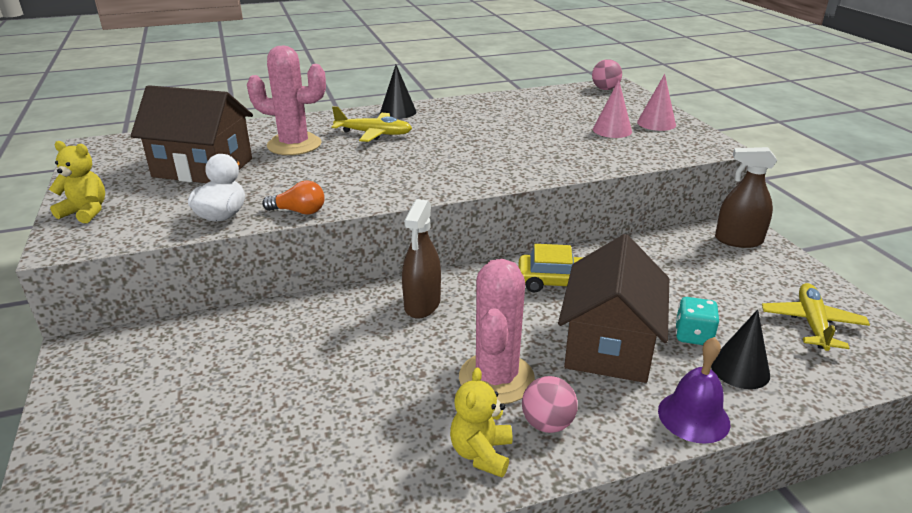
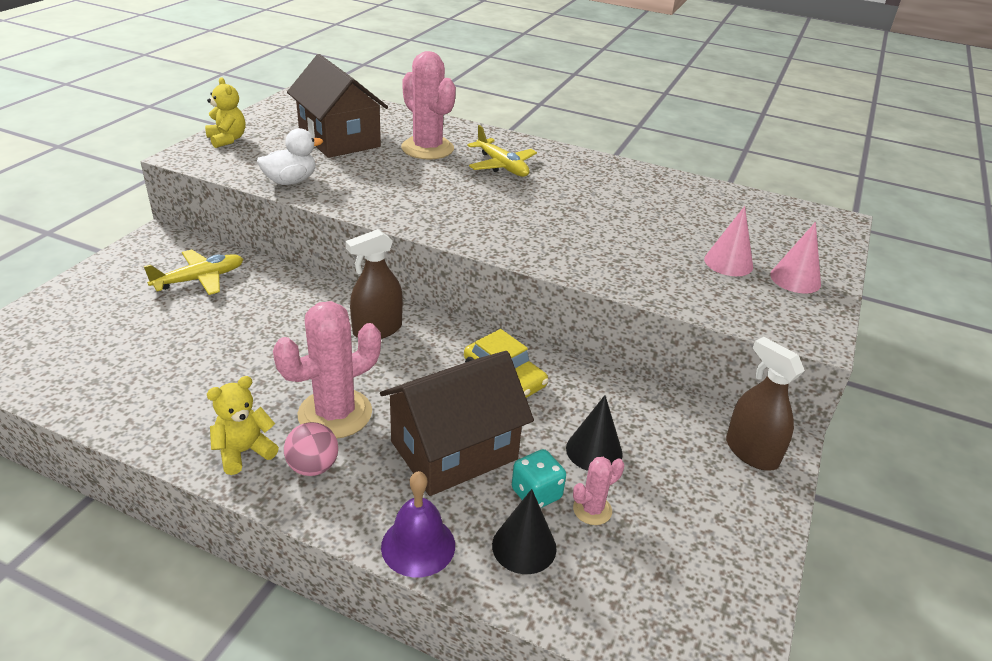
camera: 40 degrees right, 5 degrees up
orange light bulb [262,180,324,215] -> none
black cone [380,65,416,119] -> black cone moved to [566,395,623,471]
pink ball [592,59,622,90] -> none
yellow plane [762,283,870,351] -> yellow plane moved to [144,249,243,295]
none -> pink cactus [573,457,624,525]

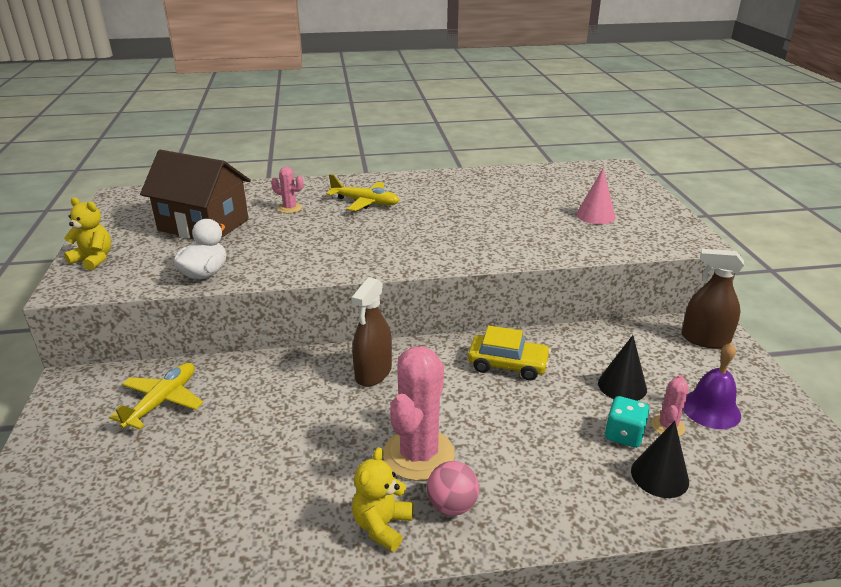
camera: 30 degrees left, 5 degrees down
brown house [380,351,534,496] -> none
purple bell [381,471,455,577] -> purple bell moved to [683,343,741,429]
pink cactus [401,51,456,160] -> pink cactus [271,167,303,213], size x0.48
pink cone [770,222,821,294] -> none

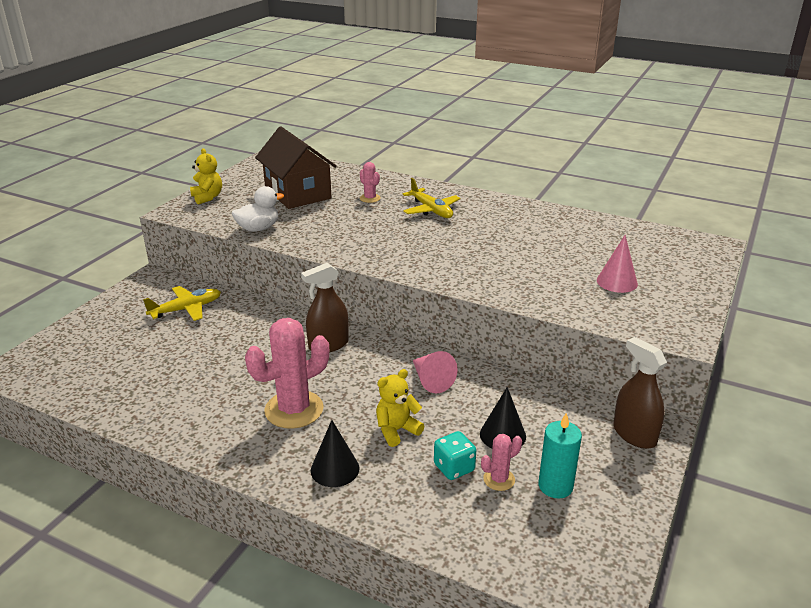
camera: 35 degrees right, 0 degrees up
yellow teddy bear [352,447,413,552] -> yellow teddy bear moved to [376,369,424,447]
pink ball [427,461,479,515] -> none
yellow car [468,326,551,380] -> pink cone [413,351,458,393]
black cone [631,421,689,498] -> black cone moved to [311,420,359,487]
purple bell [683,343,741,429] -> turquoise candle [538,413,582,498]

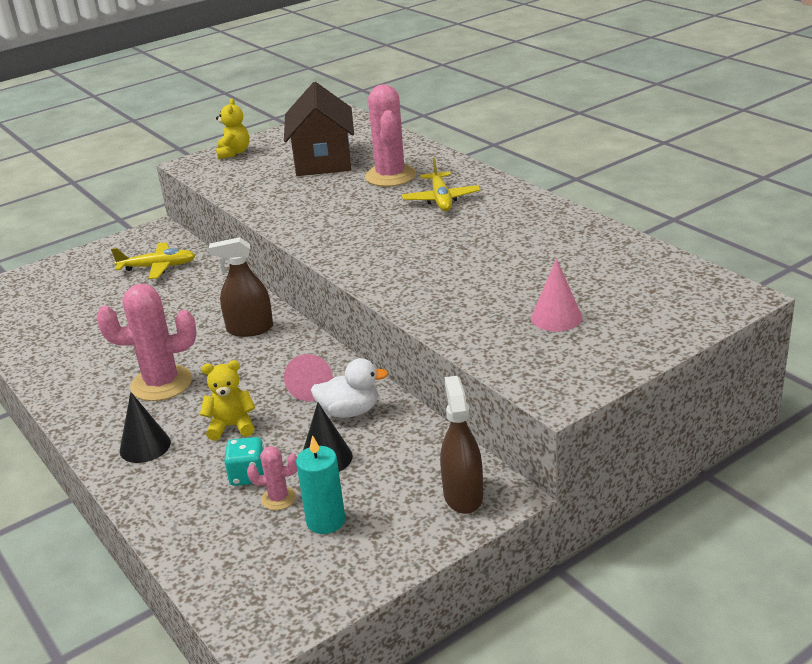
camera: 30 degrees right, 0 degrees up
white duck [232,186,284,232] -> white duck moved to [311,358,389,418]
pink cactus [360,162,381,203] -> pink cactus [365,84,416,187], size x2.07

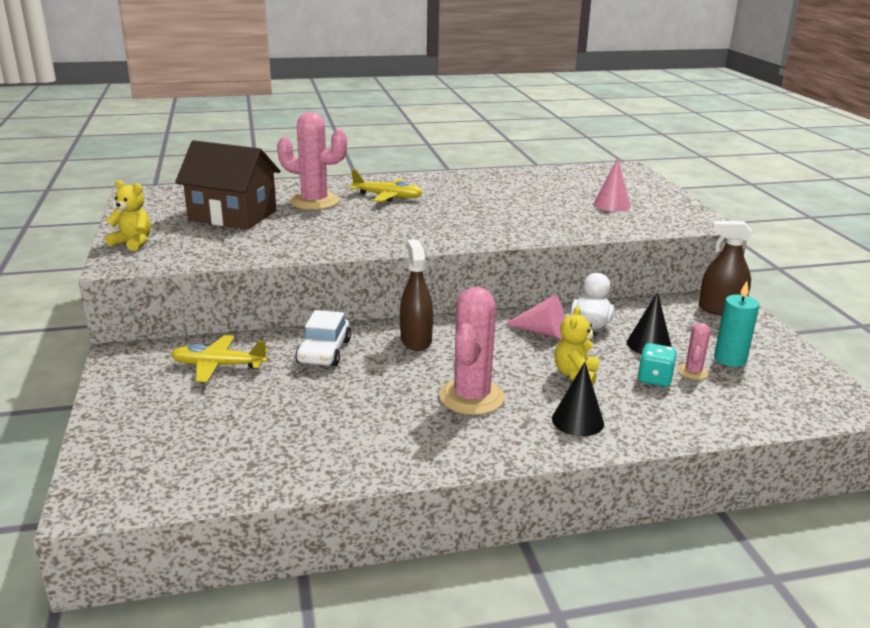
camera: 70 degrees left, 5 degrees down
yellow plane [111,242,196,279] -> yellow plane turned 105 degrees counterclockwise [171,335,268,382]
brown spray bottle [209,237,273,337] -> brown spray bottle turned 150 degrees clockwise [400,239,433,351]
none -> white car [296,310,351,366]

